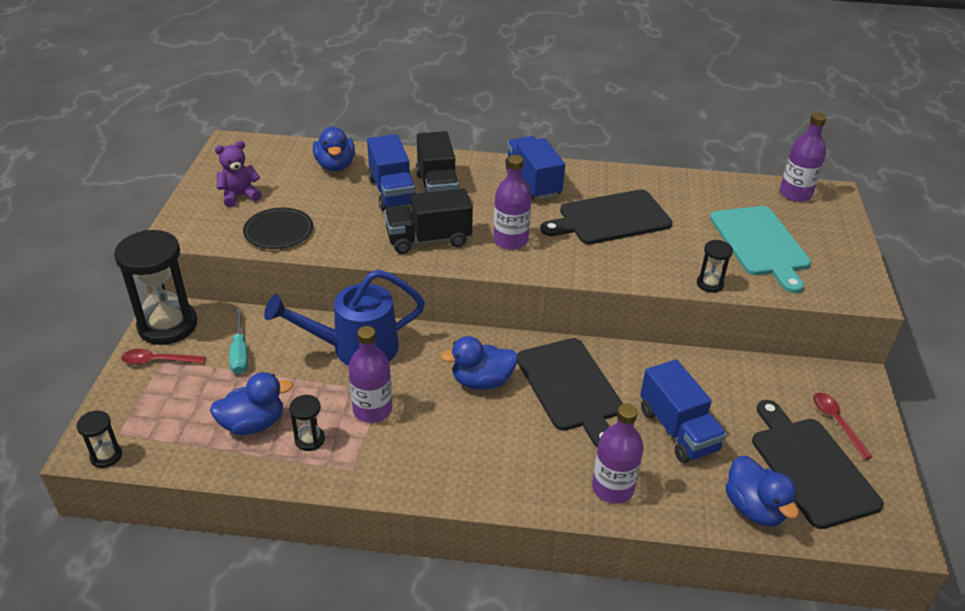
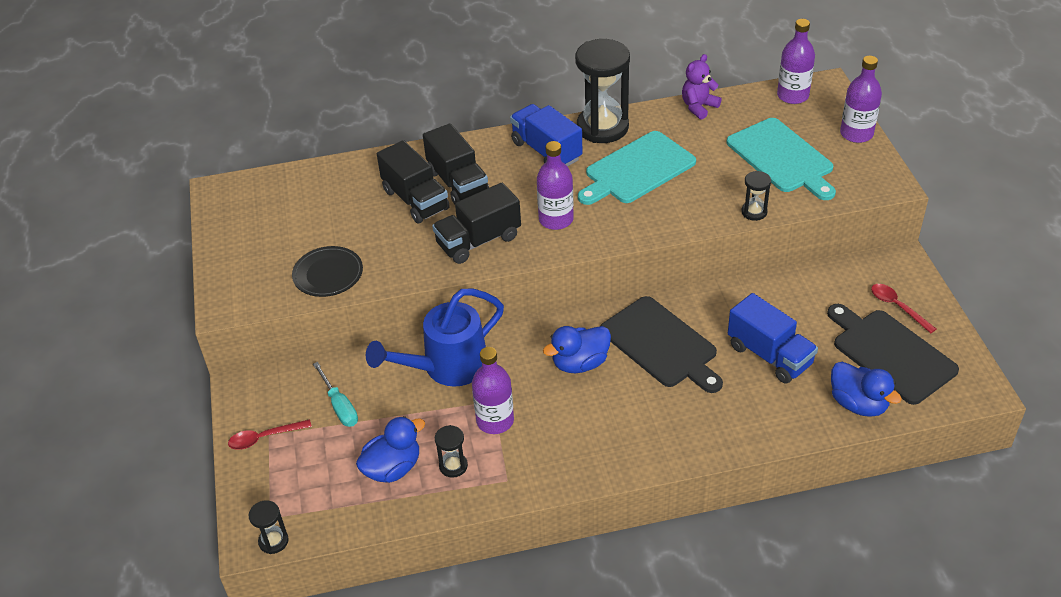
camera: 15 degrees left, 5 degrees up
black hourglass [114,230,197,345] -> black hourglass moved to [575,39,630,143]
purple teddy bear [215,141,262,208] -> purple teddy bear moved to [682,54,722,120]
blue duck [313,126,355,171] -> none
blue truck [367,134,416,211] -> black truck [377,140,450,223]
black cutting board [541,190,673,244] -> turquoise cutting board [578,131,696,205]
purple bottle [592,404,644,504] -> purple bottle moved to [840,56,882,143]

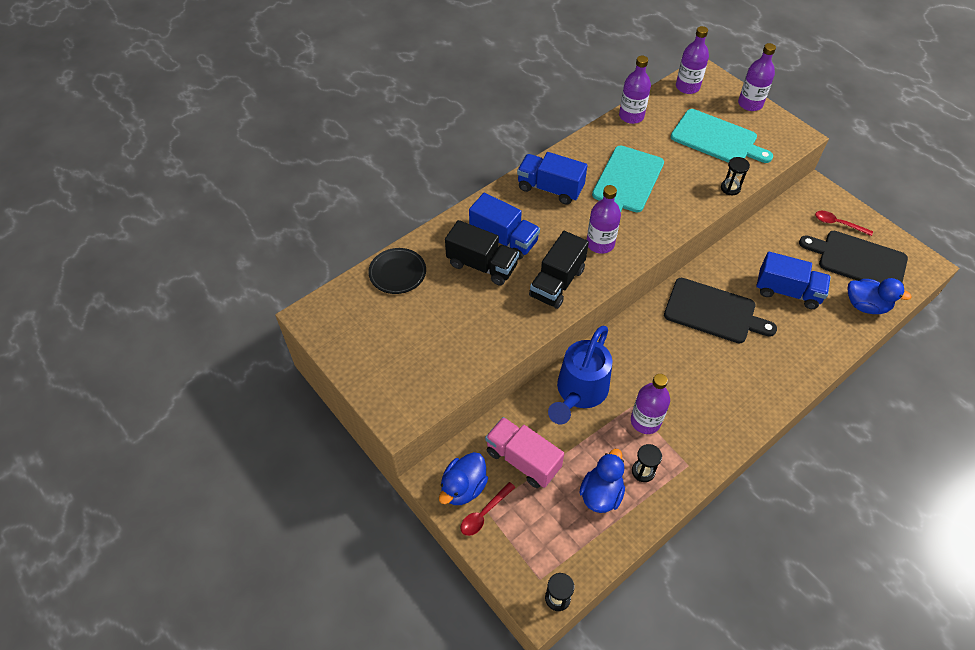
camera: 30 degrees left, 10 degrees up
black plate [292,246,363,297] -> black plate moved to [368,248,426,294]
turquoise screwdriver [313,362,358,427] -> pink truck [485,417,564,488]
black truck [423,123,489,204] -> blue truck [469,193,540,260]
blue duck [543,326,611,373] -> blue duck moved to [439,452,488,505]
black hourglass [575,39,630,143] -> none
purple teddy bear [682,54,722,120] -> purple bottle [619,56,651,124]

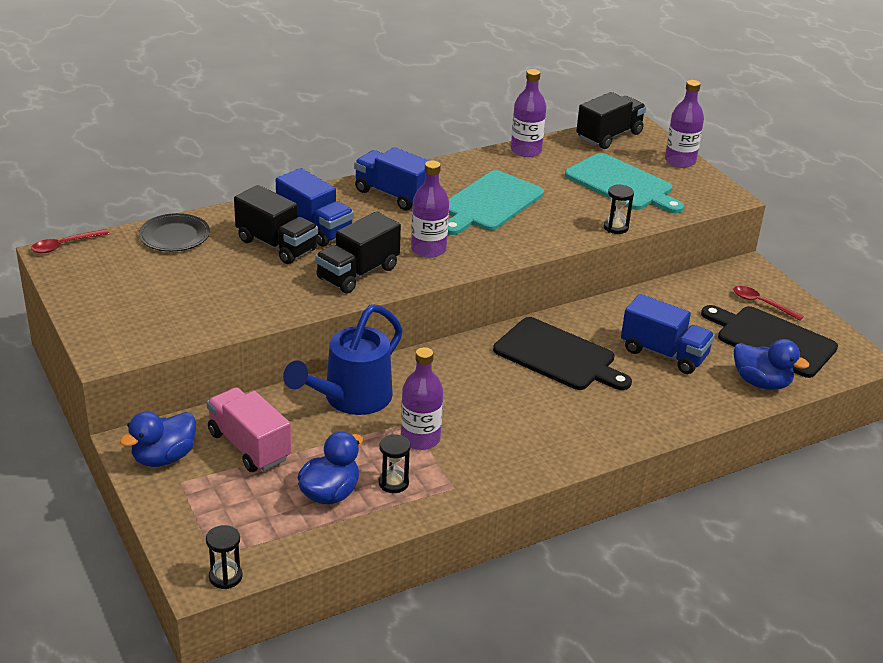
camera: 10 degrees right, 20 degrees down
red spoon [461,482,516,536] -> red spoon moved to [31,229,110,253]
purple bottle [676,26,709,94] -> black truck [576,92,646,149]

